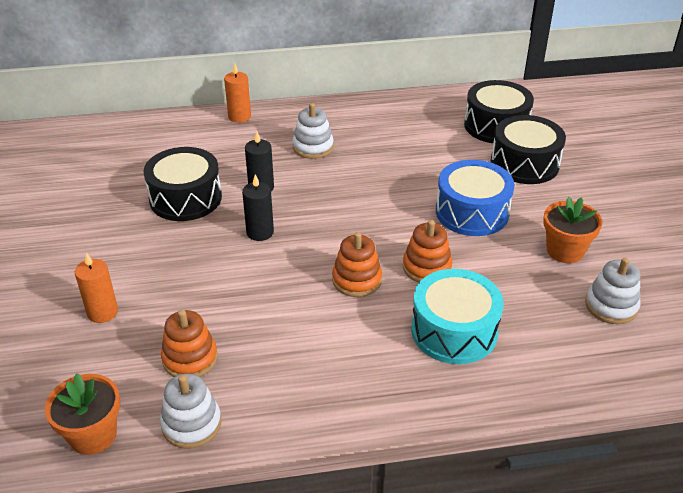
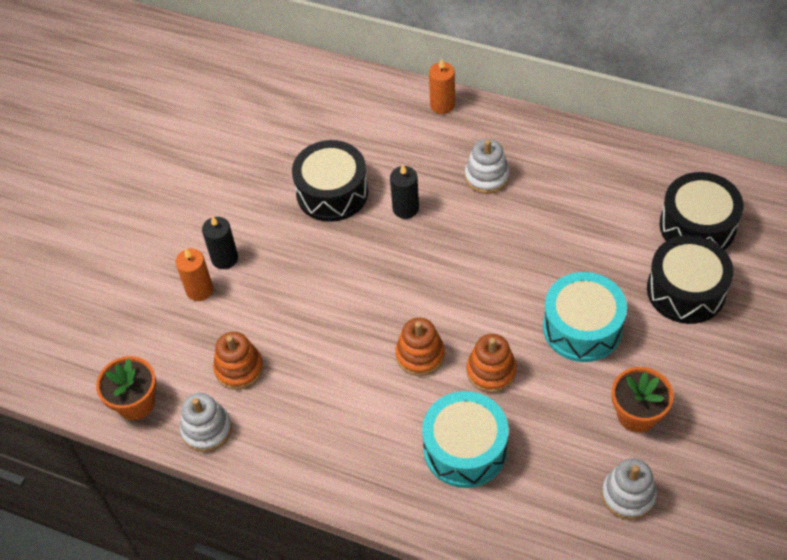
camera: 35 degrees right, 15 degrees up
black candle [242,174,274,241] -> black candle moved to [202,216,238,269]
blue drum [436,160,515,236] -> turquoise drum [543,272,627,362]

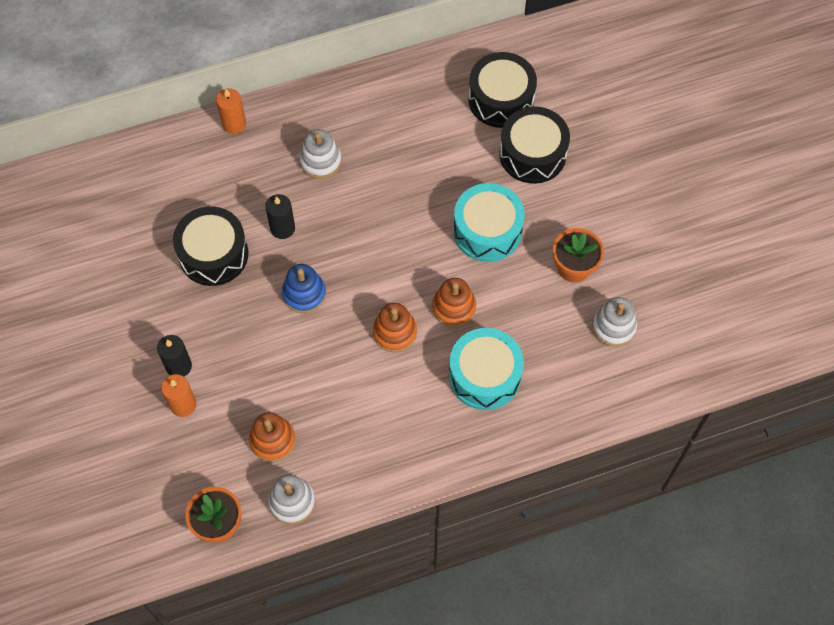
camera: 45 degrees left, 10 degrees up
none -> blue stacking toy [282,264,326,313]

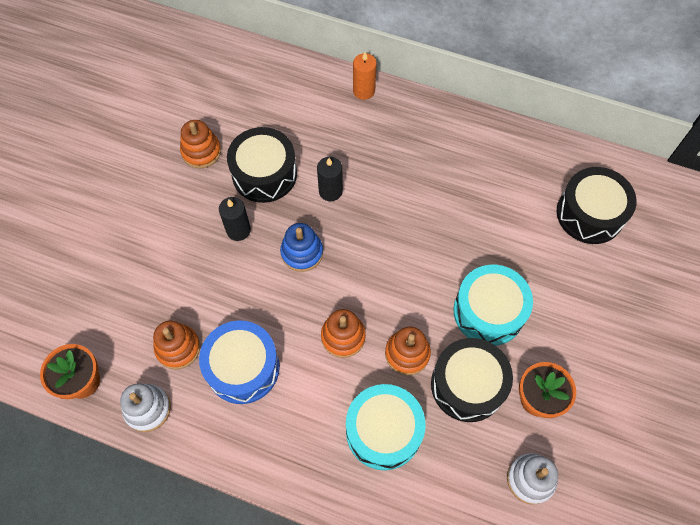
camera: 40 degrees right, 0 degrees up
black candle [157,335,192,377] -> black candle moved to [219,197,251,241]
orange candle [161,374,197,417] -> none
white stacking toy [300,129,342,179] -> none
black drum [499,106,570,184] -> black drum moved to [431,338,513,422]
none -> orange stacking toy [180,120,221,168]
none -> blue drum [199,320,280,404]

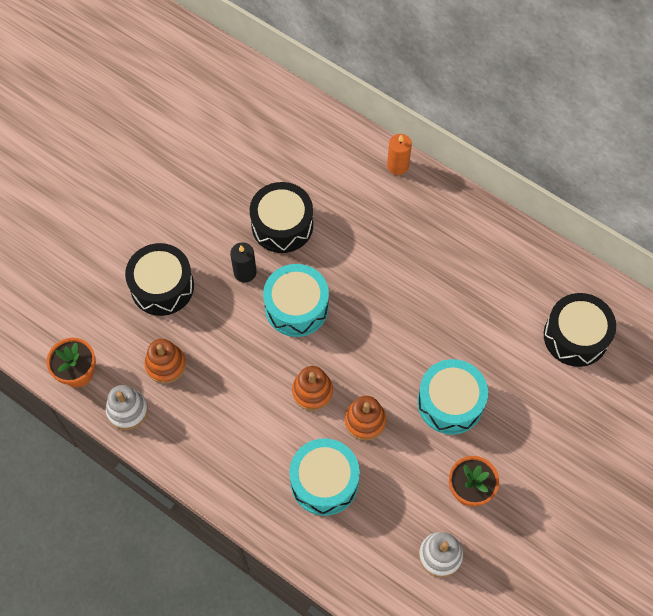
camera: 15 degrees right, 0 degrees up
orange stacking toy [180,120,221,168] -> none
blue drum [199,320,280,404] -> none
blue stacking toy [280,223,323,272] -> turquoise drum [263,264,329,337]
black candle [317,157,343,201] -> none
black drum [431,338,513,422] -> black drum moved to [125,243,194,316]

